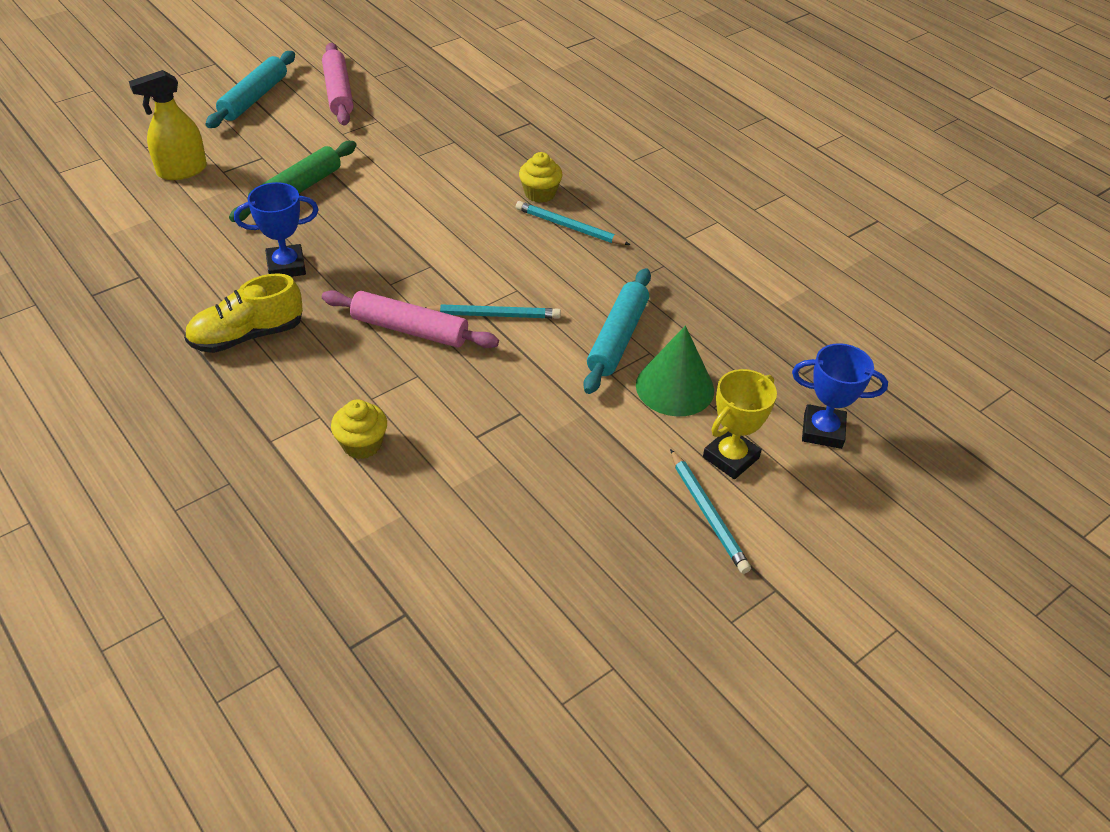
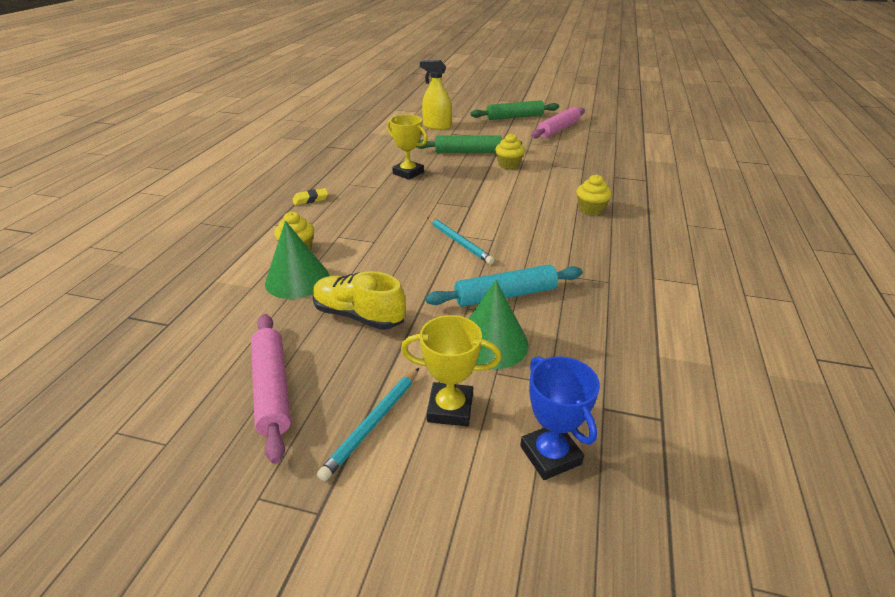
camera: 55 degrees right, 10 degrees down
yellow shoe [184,273,303,353] -> yellow shoe moved to [313,271,406,330]
turquoise rolling pin [206,51,295,128] -> green rolling pin [471,100,559,120]
blue trophy [234,182,319,277] -> yellow trophy [387,115,428,180]
pink rolling pin [322,290,499,348] -> pink rolling pin moved to [251,314,291,464]
turquoise pencil [516,201,630,245] -> none
none -> green cone [265,221,329,299]
none -> yellow eraser [292,188,328,205]
none -> yellow cupcake [495,133,525,169]

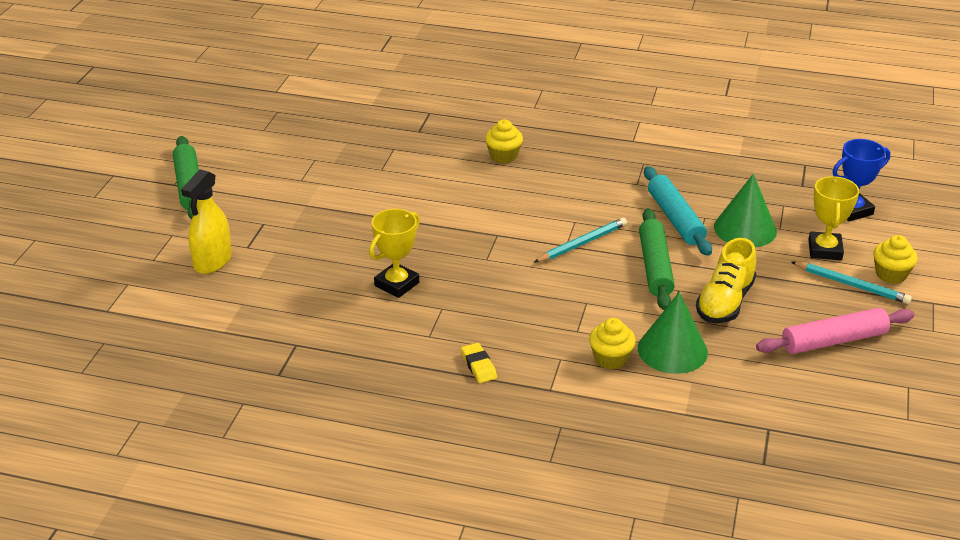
camera: 90 degrees left, 0 degrees up
green rolling pin [416,135,522,153] -> green rolling pin moved to [639,208,675,310]
yellow cupcake [495,133,525,169] -> yellow cupcake moved to [873,235,918,284]
pink rolling pin [531,107,585,139] -> none

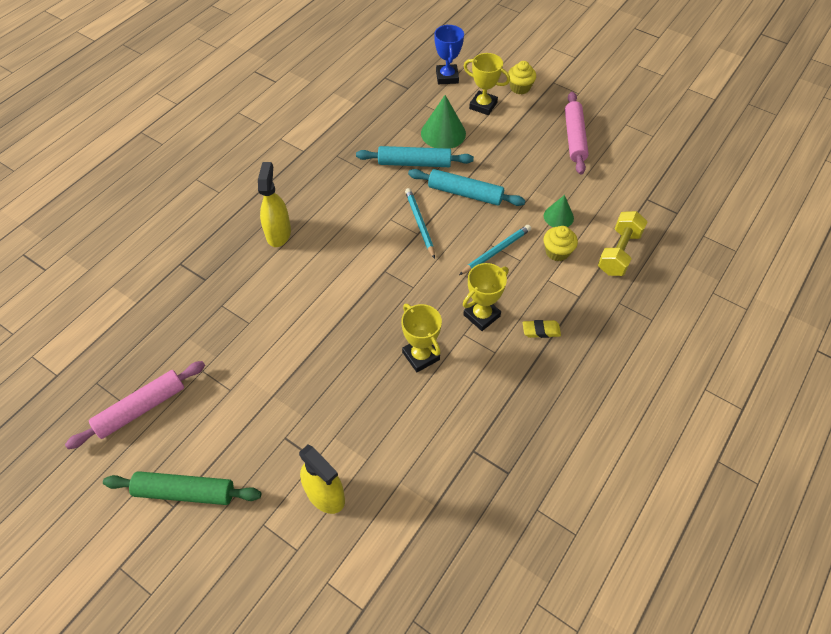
camera: 70 degrees left, 20 degrees up
yellow cupcake [485,120,523,163] -> yellow spray bottle [258,162,291,247]
green cone [638,292,708,374] -> green cone [544,195,574,227], size x0.61
green rolling pin [639,208,675,310] -> turquoise rolling pin [408,169,526,206]
yellow shoe [696,238,756,323] -> none
turquoise pencil [792,262,912,304] -> turquoise pencil moved to [459,225,531,275]
none -> pink rolling pin [65,361,205,449]
none -> yellow trophy [463,263,509,331]
none -> yellow dumbbell [598,211,648,276]

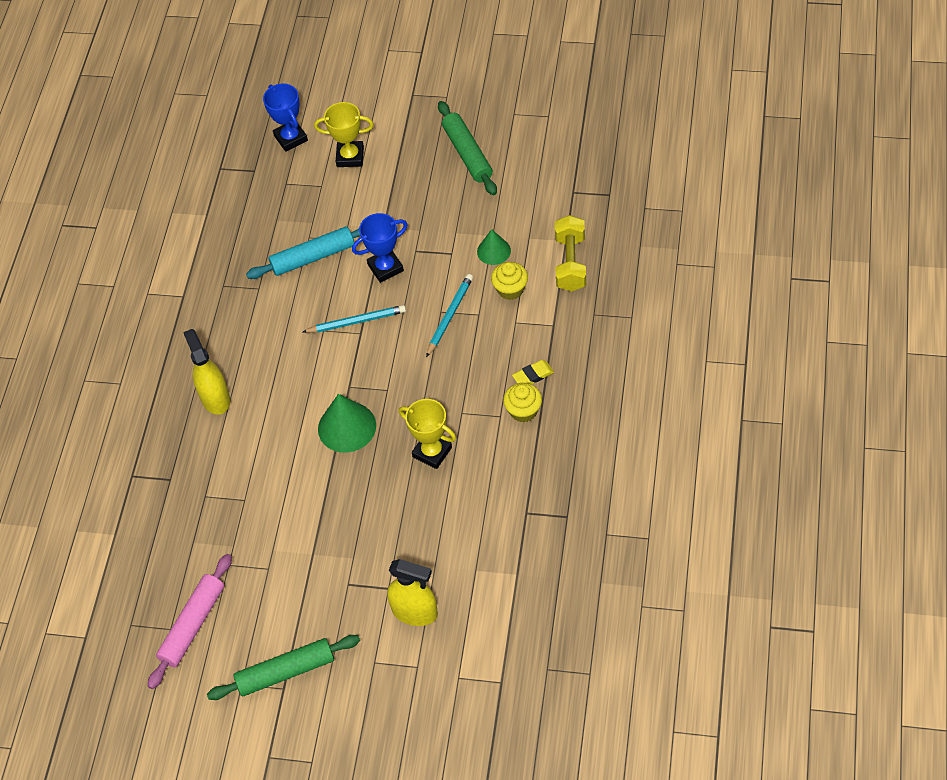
camera: 20 degrees left, 0 degrees up
turquoise pencil [405,188,435,259] -> turquoise pencil turned 120 degrees clockwise [303,305,406,333]
turquoise rolling pin [408,169,526,206] -> blue trophy [352,213,408,283]
green cone [421,95,466,149] -> green cone moved to [318,394,376,453]
yellow trophy [463,263,509,331] -> none
yellow cupcake [508,61,536,95] -> yellow cupcake moved to [503,383,542,422]
pink rolling pin [565,92,589,174] -> green rolling pin [438,101,497,195]

